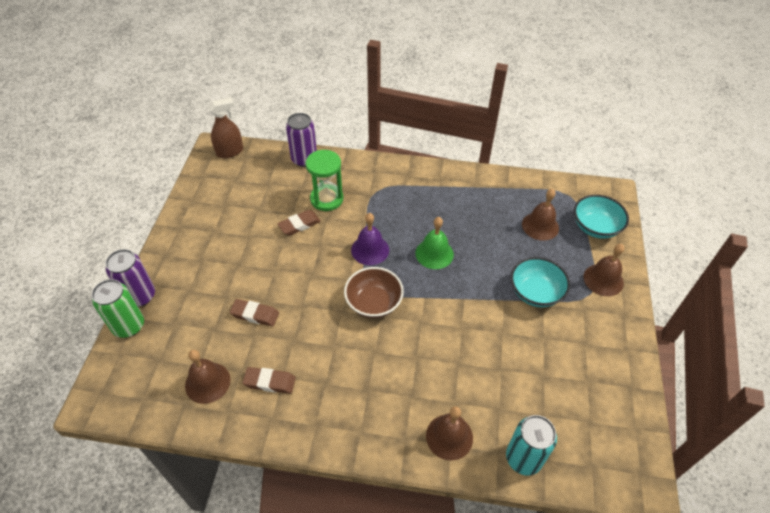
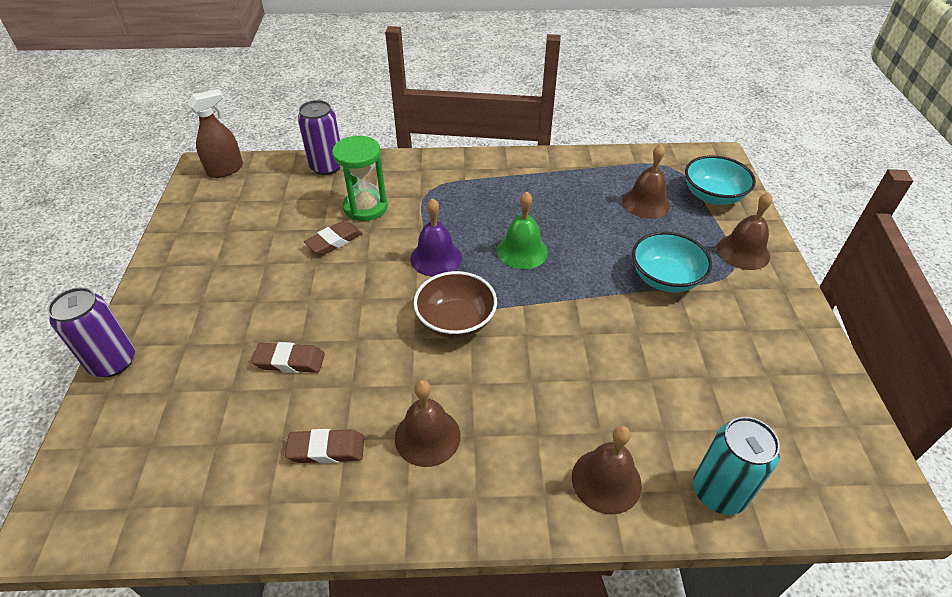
camera: 10 degrees left, 5 degrees down
green can [92,279,144,338] -> none
brown bell [185,350,230,404] -> brown bell moved to [395,380,461,467]

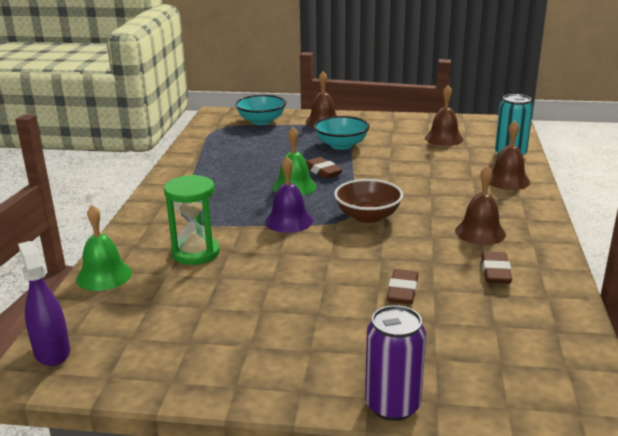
camera: 80 degrees left, 20 degrees down
brown spray bottle [187,89,243,178] -> purple spray bottle [18,241,70,366]
purple can [298,100,341,175] -> green bell [76,205,132,291]
brown eraser [304,220,363,255] -> brown eraser moved to [306,157,343,179]
brown bell [622,144,670,219] -> brown bell moved to [425,85,463,146]

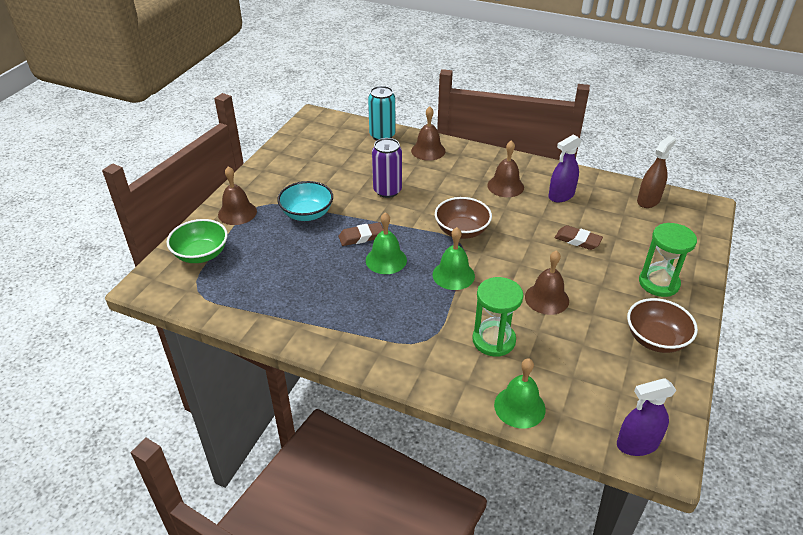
camera: 75 degrees left, 15 degrees up
turquoise bowl [235,95,286,125] -> green bowl [167,219,228,263]
purple bell [265,157,313,233] -> green bell [433,227,475,290]
purple can [365,305,426,421] -> purple can moved to [372,138,402,198]
brown bell [425,85,463,146] -> brown bell moved to [525,250,569,315]
brown eraser [481,251,512,284] -> purple spray bottle [549,134,582,202]
none -> brown bowl [627,298,698,353]
none -> brown spray bottle [637,135,676,208]
none -> green hourglass [639,223,697,297]

